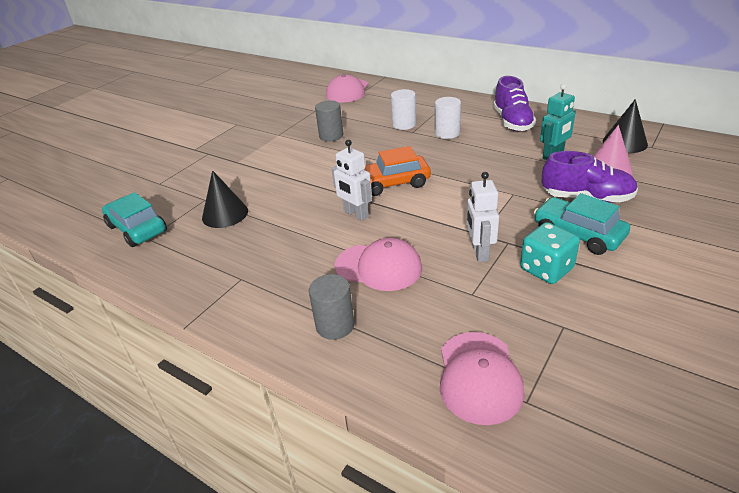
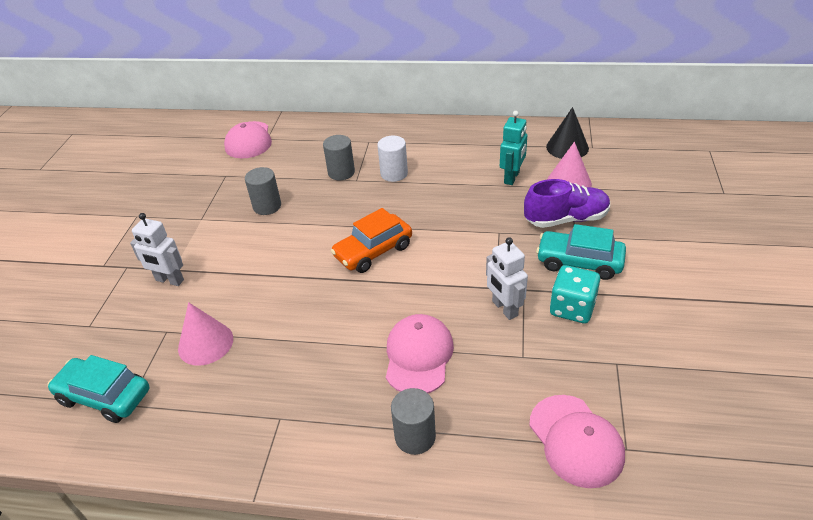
camera: 25 degrees left, 5 degrees up
black cone [202,170,248,228] -> pink cone [178,302,233,366]
white robot [332,139,372,221] -> white robot moved to [130,213,184,286]
pink cap [335,238,422,291] -> pink cap turned 75 degrees counterclockwise [386,314,454,393]
white cylinder [391,89,416,130] -> grey cylinder [323,135,355,180]
purple shoe [493,76,536,131] -> none

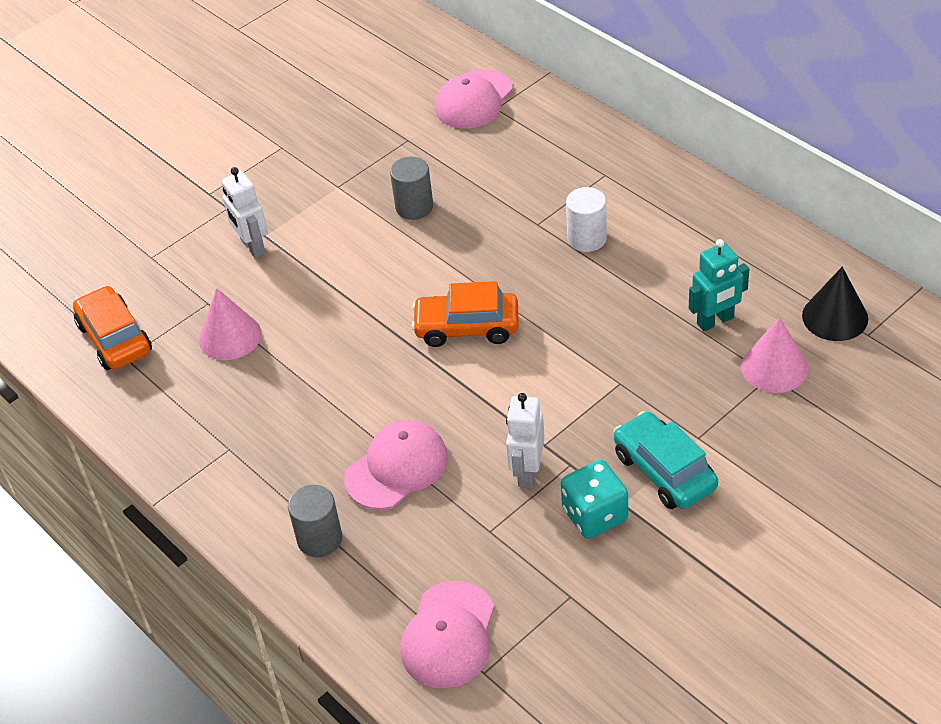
camera: 40 degrees right, 5 degrees up
turquoise car [47,355,149,423] -> orange car [73,286,152,370]
grey cylinder [323,135,355,180] -> none
purple shoe [524,179,610,228] -> none

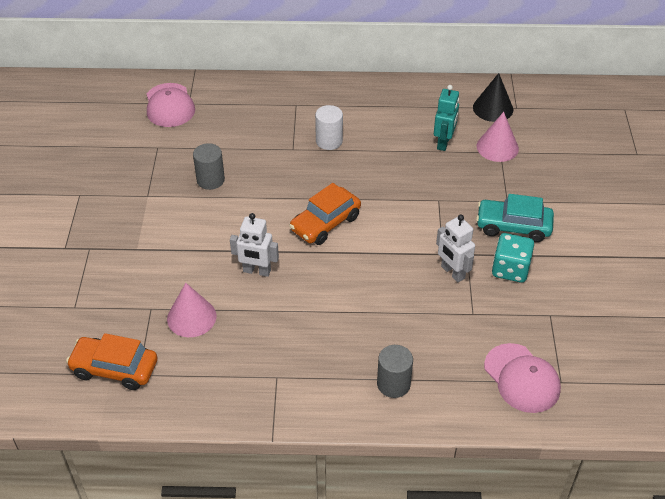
camera: 50 degrees left, 0 degrees up
white robot [222,167,268,258] -> white robot moved to [230,213,279,277]
pink cap [344,420,448,510] -> none

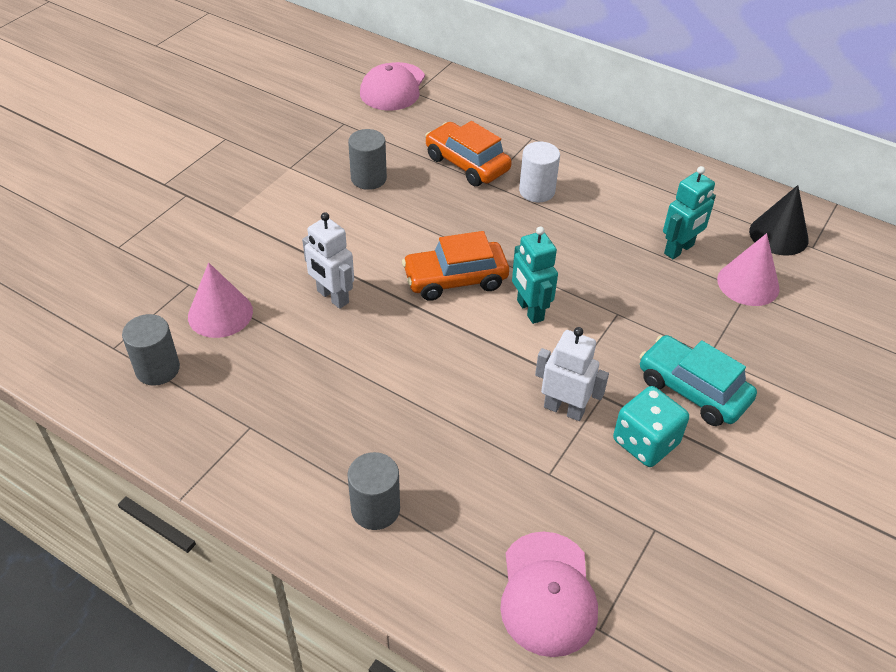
camera: 30 degrees right, 0 degrees up
orange car [66,333,157,390] -> orange car moved to [425,121,512,186]
white robot [436,215,475,282] -> white robot turned 120 degrees clockwise [535,327,609,421]
none -> grey cylinder [122,314,180,386]
none -> turquoise robot [512,227,558,324]

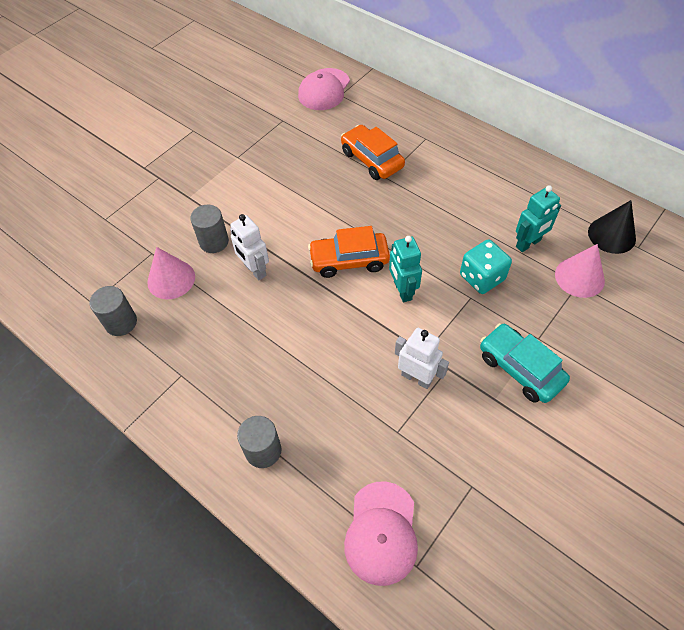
camera: 10 degrees right, 10 degrees up
grey cylinder [348,129,387,190] -> grey cylinder moved to [190,205,229,253]
white cylinder [519,141,560,202] -> none
turquoise dice [613,386,689,467] -> turquoise dice moved to [460,239,512,294]

